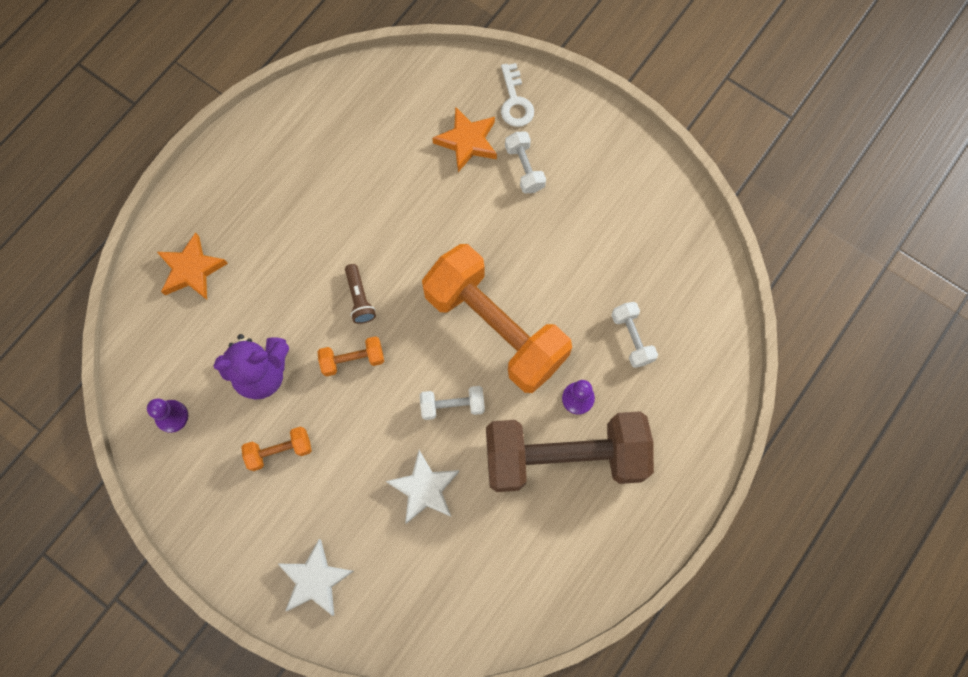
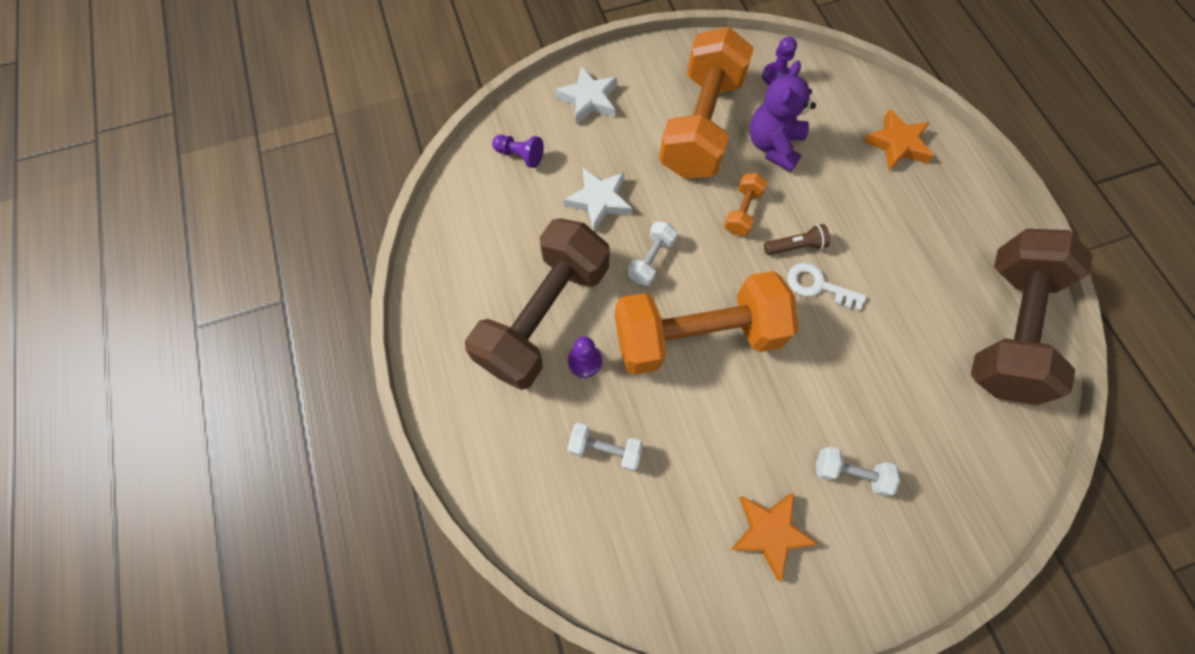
camera: 125 degrees right, 5 degrees down
orange dumbbell [241,427,312,471] -> orange dumbbell [659,27,754,179], size x2.45
brown flashlight [345,264,376,324] -> brown flashlight turned 150 degrees clockwise [764,224,830,255]
orange star [432,107,497,172] -> orange star moved to [731,493,818,581]
white key [501,63,534,127] -> white key moved to [788,263,866,311]
none -> purple pawn [492,134,544,168]
none -> brown dumbbell [971,229,1093,405]

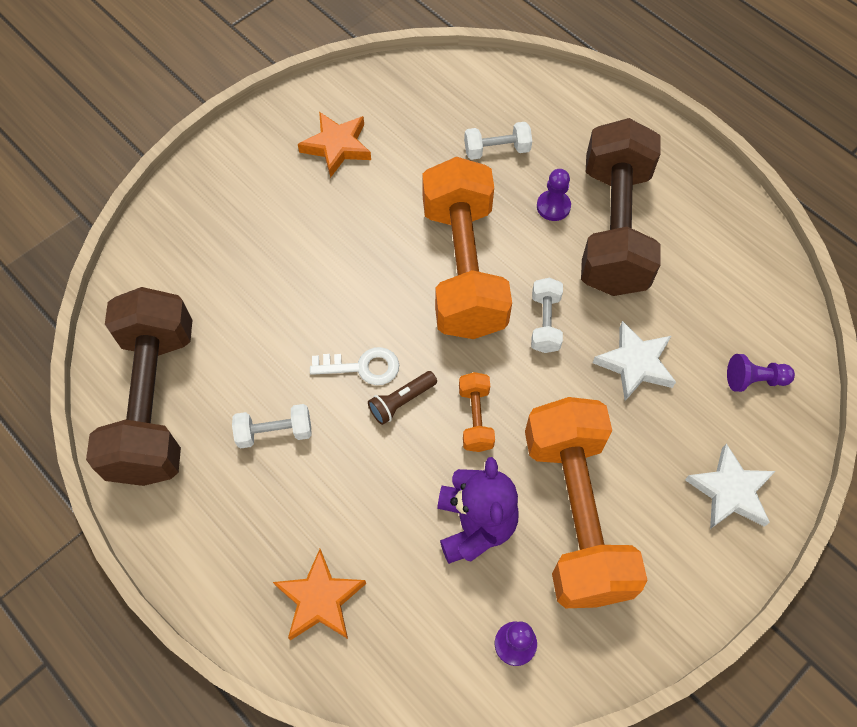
camera: 155 degrees right, 5 degrees down
orange dumbbell [615,271,798,375] -> orange dumbbell turned 60 degrees counterclockwise [422,157,512,339]
white dumbbell [816,446,900,496] -> white dumbbell moved to [232,404,312,448]

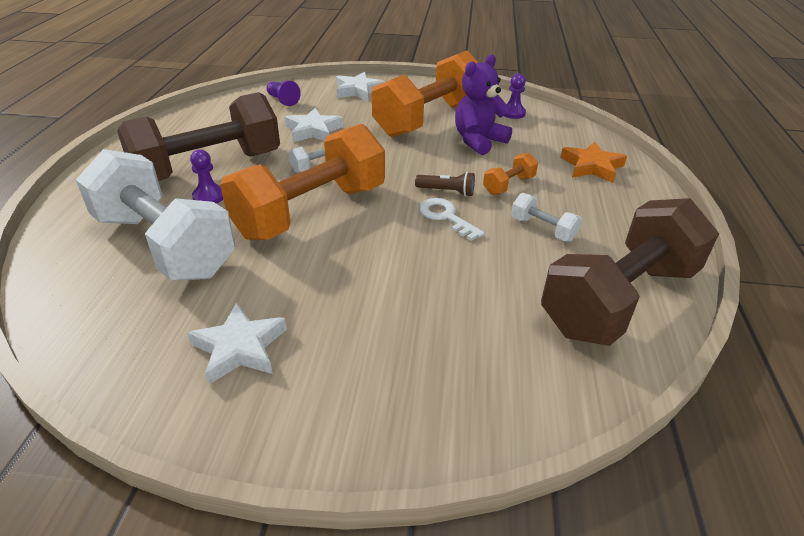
camera: 130 degrees left, 25 degrees down
orange star [298,112,371,178] -> white star [187,302,287,384]
orange dumbbell [459,372,495,452] -> orange dumbbell moved to [483,153,538,195]
white dumbbell [464,122,532,160] -> white dumbbell [76,149,235,281], size x2.45

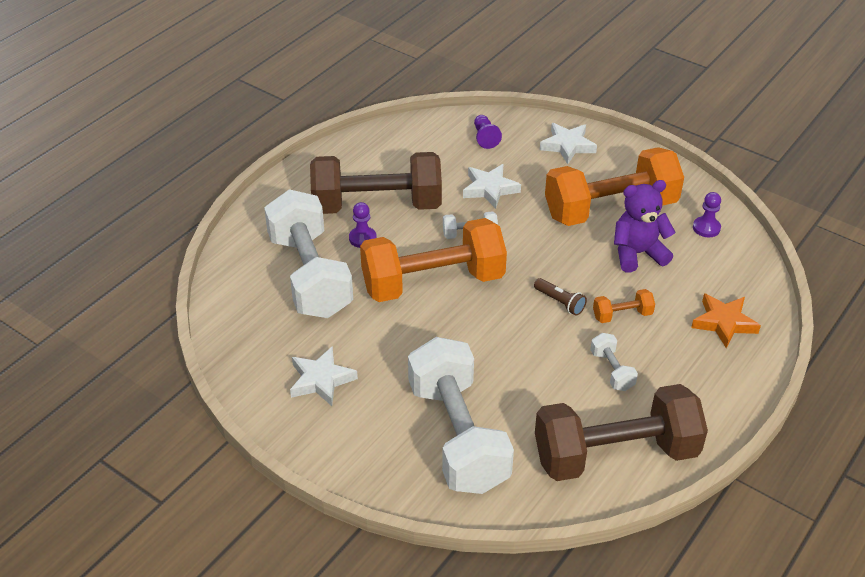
camera: 30 degrees right, 5 degrees up
white key [419,198,485,241] -> none
none -> white dumbbell [408,337,514,494]

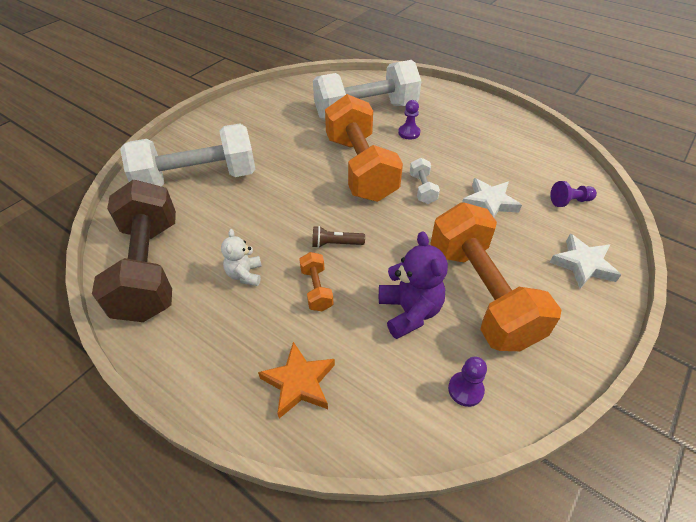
camera: 90 degrees right, 5 degrees up
white star [290,346,358,406] -> none
brown dumbbell [310,152,442,214] -> none
brown flashlight [534,278,587,316] -> brown flashlight turned 45 degrees clockwise [312,226,365,248]
white dumbbell [590,333,638,391] -> white teddy bear [221,229,262,286]

